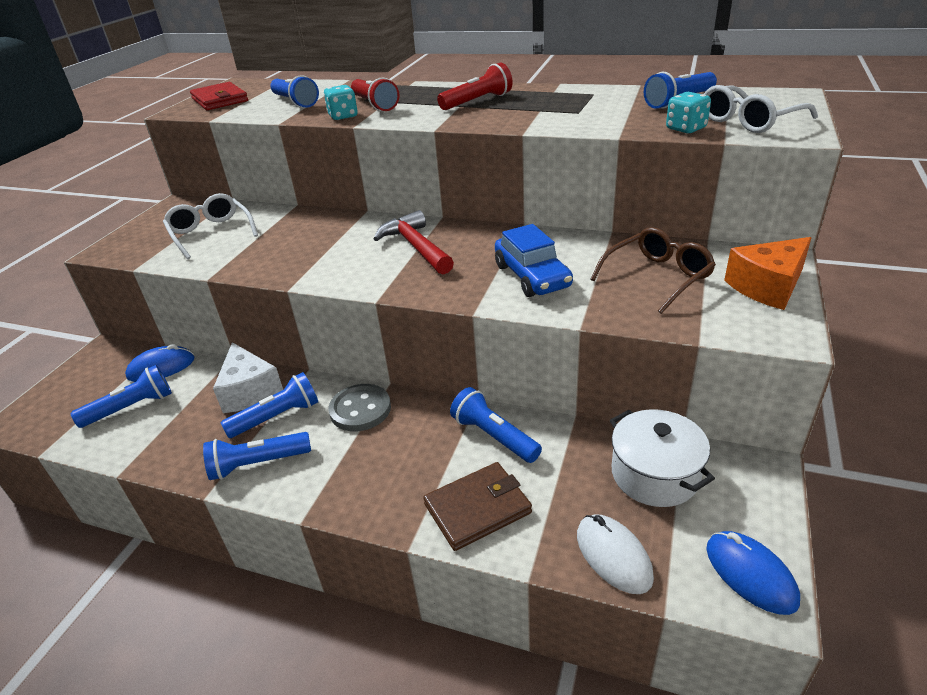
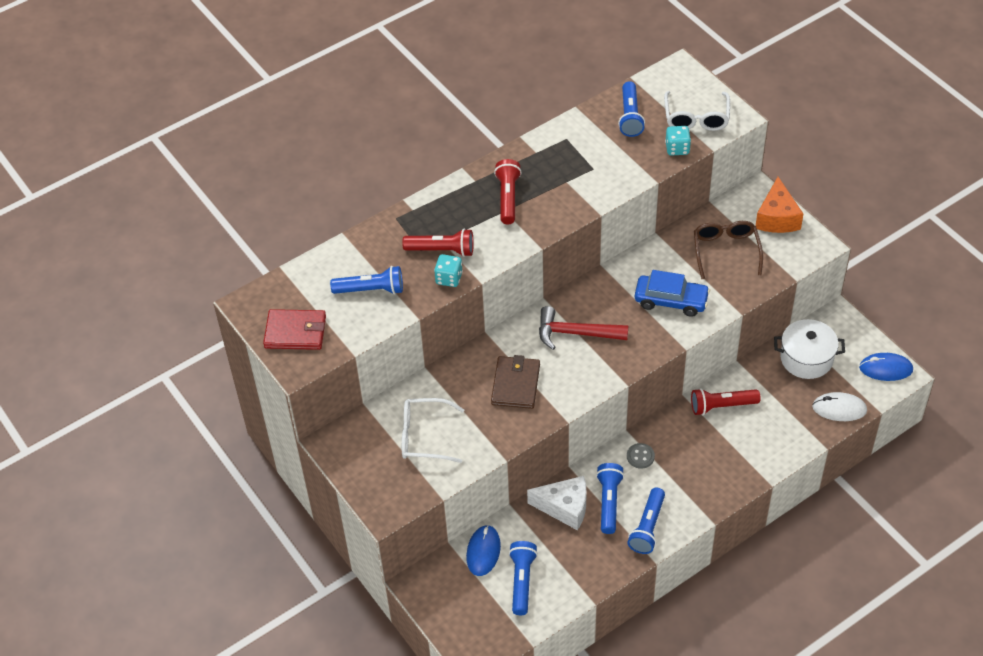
camera: 55 degrees left, 15 degrees up
grey button [329,384,391,431] -> grey button [627,443,655,469], size x0.61
brown wallet [423,462,532,551] -> brown wallet moved to [491,355,540,409]
blue flashlight [450,387,542,463] -> red flashlight [691,388,761,415]

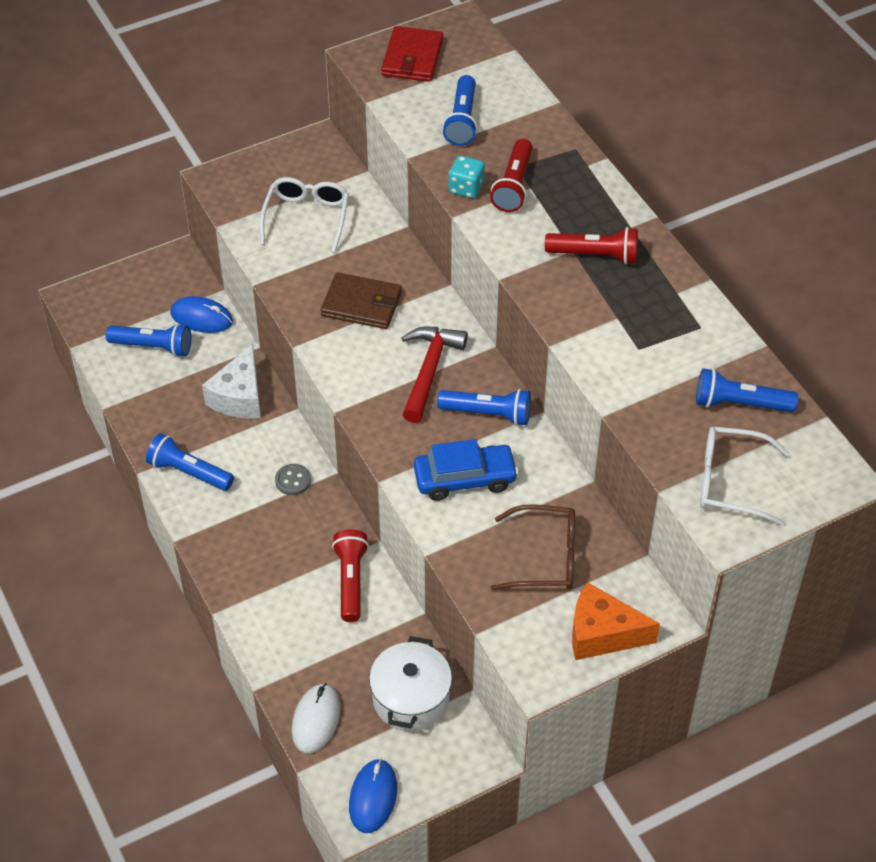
camera: 95 degrees right, 0 degrees up
blue flashlight [596,463,624,534] -> blue flashlight moved to [437,389,531,426]
blue car [635,270,710,317] -> blue car turned 120 degrees counterclockwise [414,439,519,501]
turquoise dice [665,126,691,156] -> none

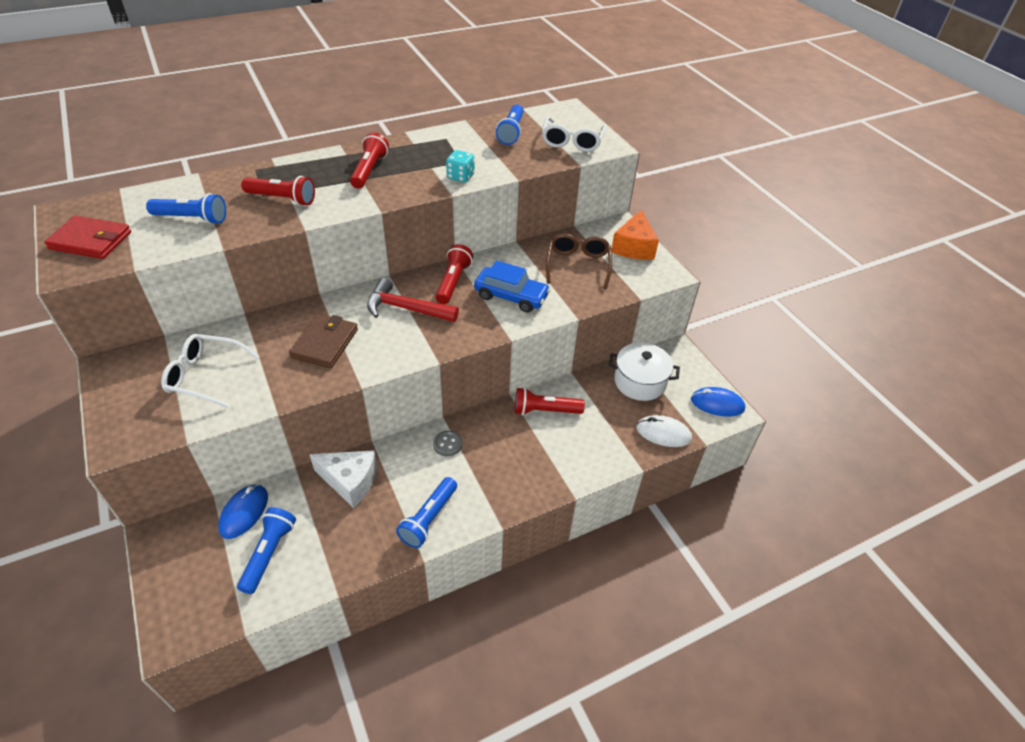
camera: 90 degrees left, 5 degrees down
blue car [414,439,519,501] -> blue car turned 120 degrees clockwise [474,260,551,313]
blue flashlight [437,389,531,426] -> red flashlight [436,244,473,304]
turquoise dice [448,156,485,198] -> turquoise dice moved to [446,150,475,183]

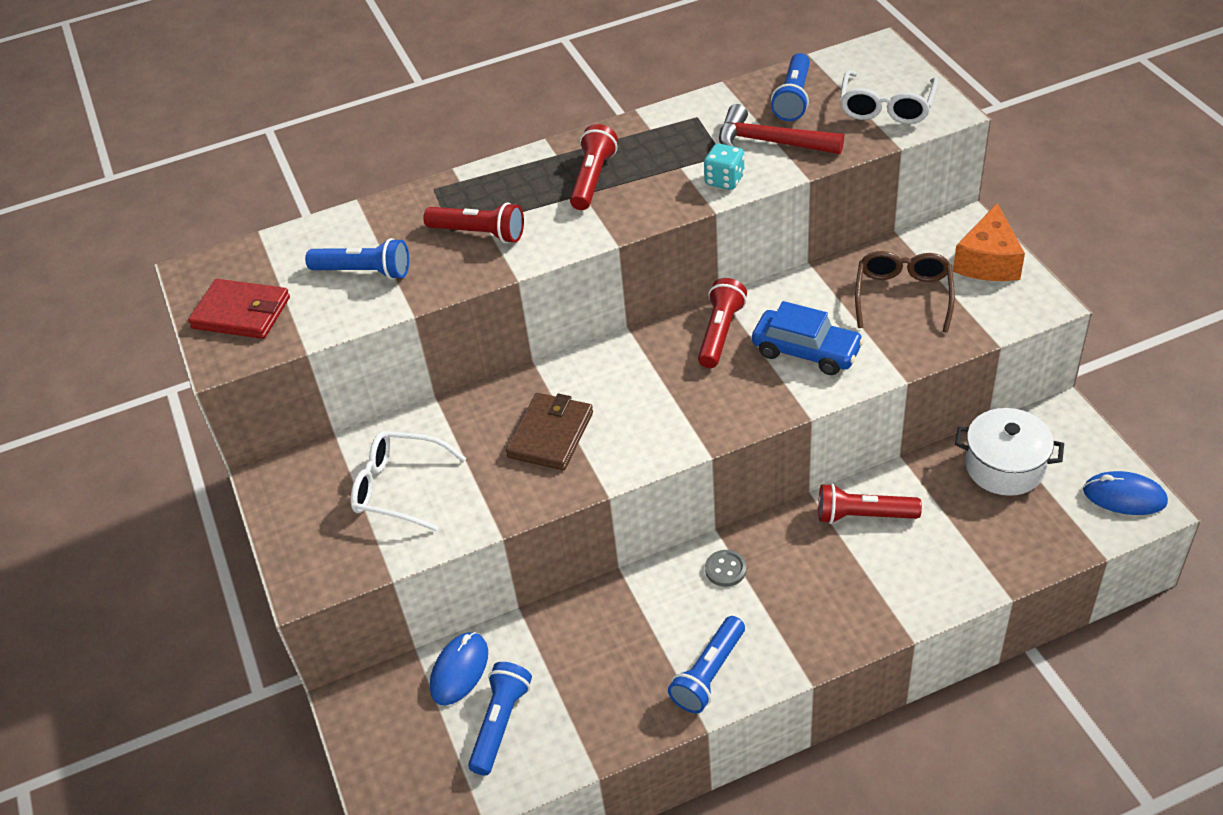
camera: 10 degrees right, 0 degrees up
white cheese [309,450,377,508] -> none
red hammer [367,278,459,322] -> red hammer moved to [719,104,844,154]
white mouse [636,415,692,447] -> none

